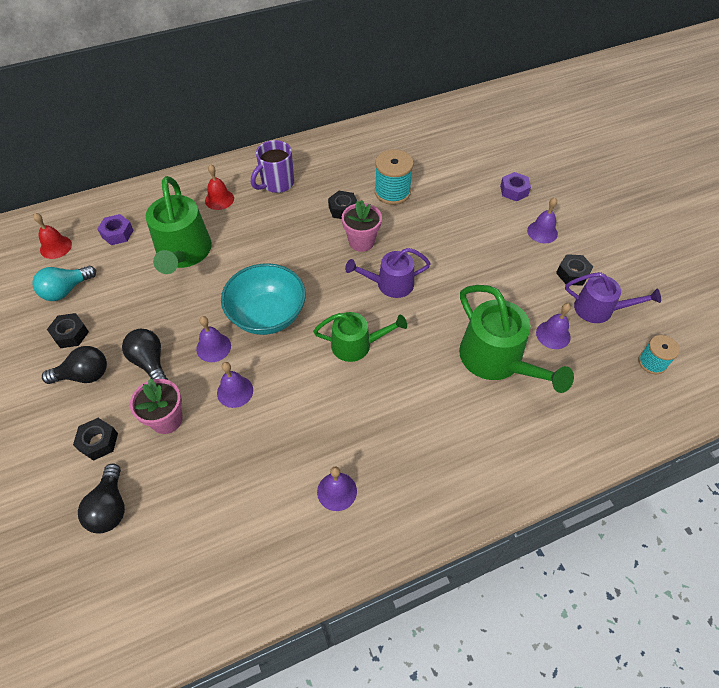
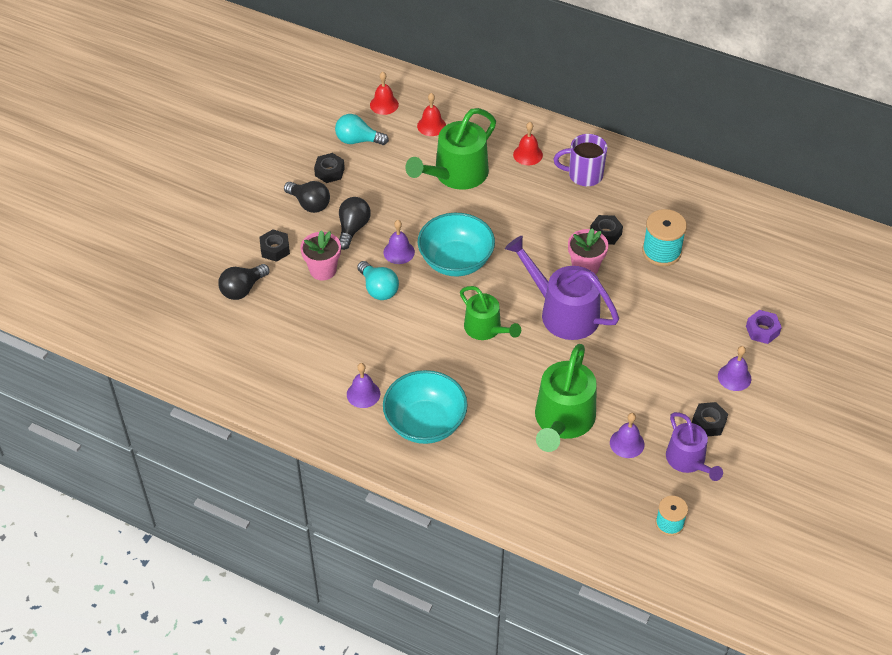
camera: 50 degrees right, 5 degrees down
purple nut [98,214,133,245] -> red bell [417,93,446,136]
purple bell [217,362,253,408] -> turquoise light bulb [357,261,399,300]
purple watering can [345,248,431,298] -> purple watering can [505,236,619,340], size x1.58
none -> turquoise bowl [383,370,468,444]

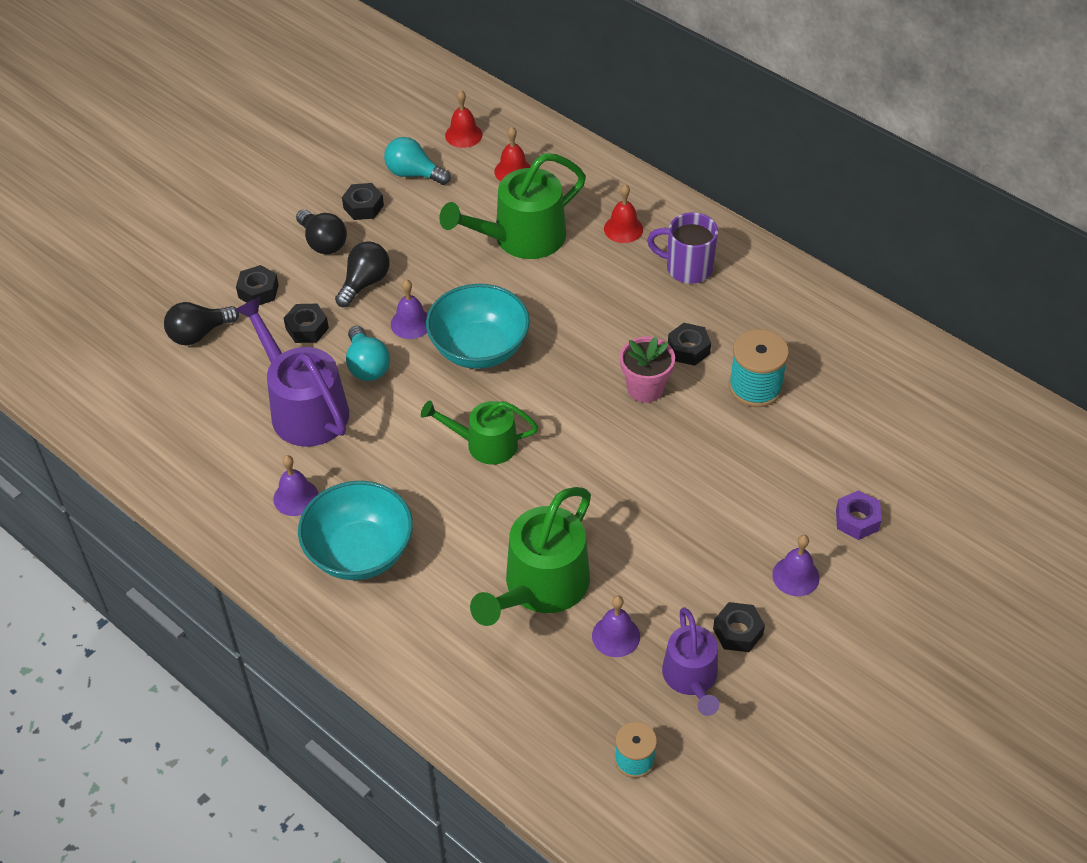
camera: 15 degrees right, 0 degrees up
pink flower pot [300,230,341,280] -> black nut [284,304,329,343]
green watering can [460,286,521,340] -> green watering can turned 120 degrees clockwise [421,401,538,465]
purple watering can [505,236,619,340] -> purple watering can moved to [235,296,349,447]

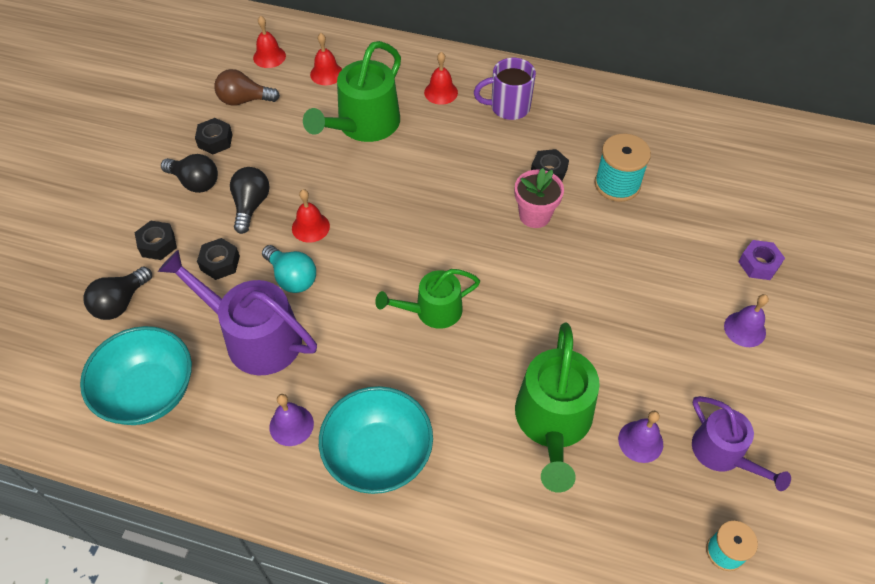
camera: 25 degrees left, 5 degrees up
turquoise light bulb [384,137,451,185] -> brown light bulb [214,69,280,106]
purple bell [391,279,427,339] -> red bell [292,189,330,243]
turquoise bowl [426,284,530,369] -> turquoise bowl moved to [80,326,192,425]
black nut [713,602,765,652] -> none

